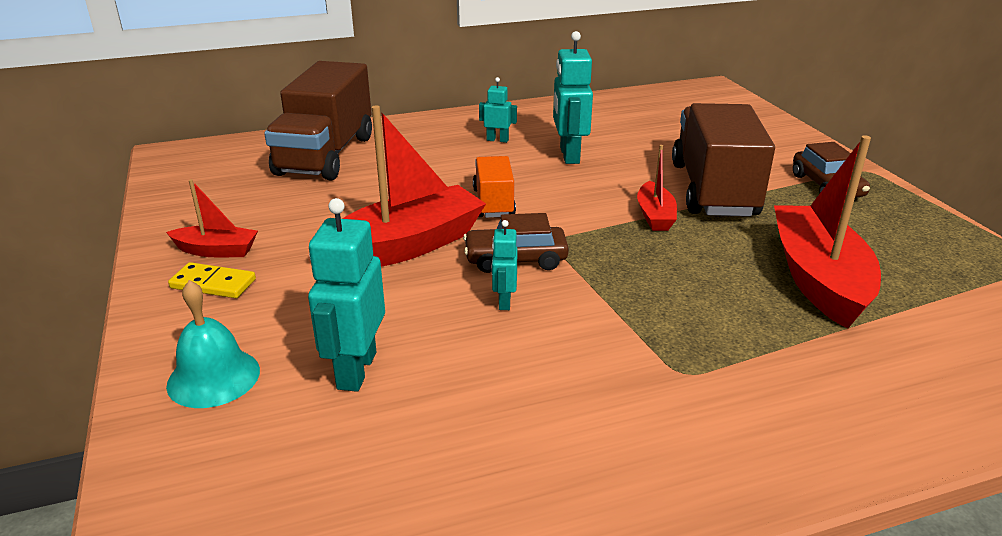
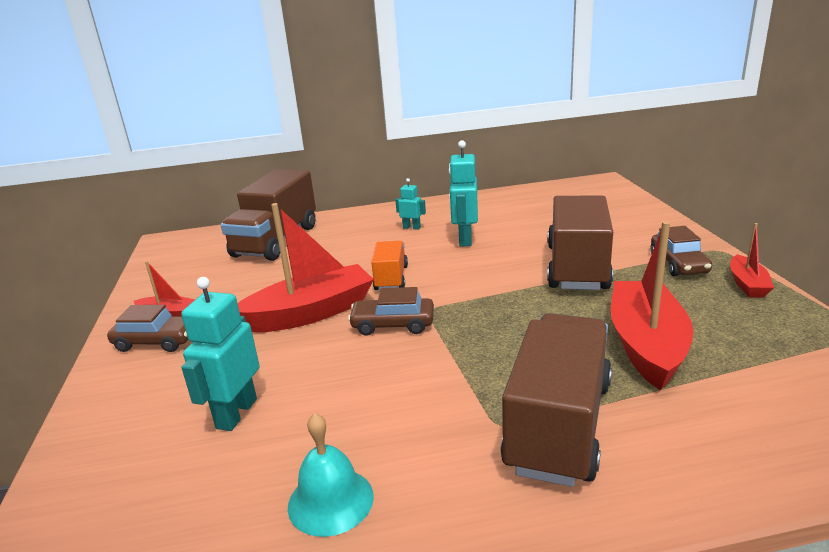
camera: 10 degrees right, 5 degrees down
turquoise bell [166,280,260,408] -> turquoise bell moved to [288,413,374,537]
yellow domino [168,262,256,298] -> brown car [107,305,188,352]
turquoise robot [492,220,517,310] -> none
red boat [637,145,677,231] -> red boat moved to [730,223,774,298]
none -> brown truck [501,313,612,487]

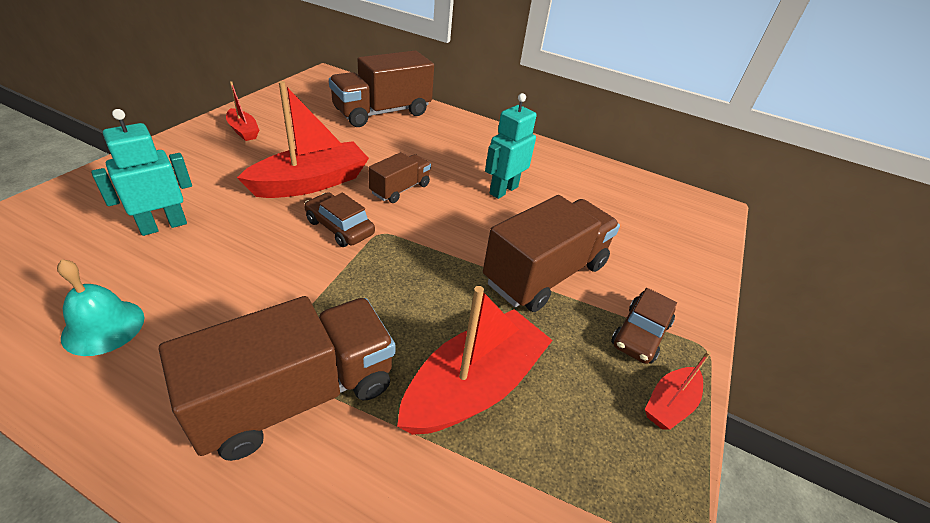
camera: 30 degrees right, 15 degrees up
brown car [107,305,188,352] -> none
red boat [238,203,374,333] -> red boat turned 45 degrees counterclockwise [237,81,369,198]
orange truck [371,241,408,290] -> brown truck [368,152,431,203]
turquoise robot [395,178,426,230] -> none

